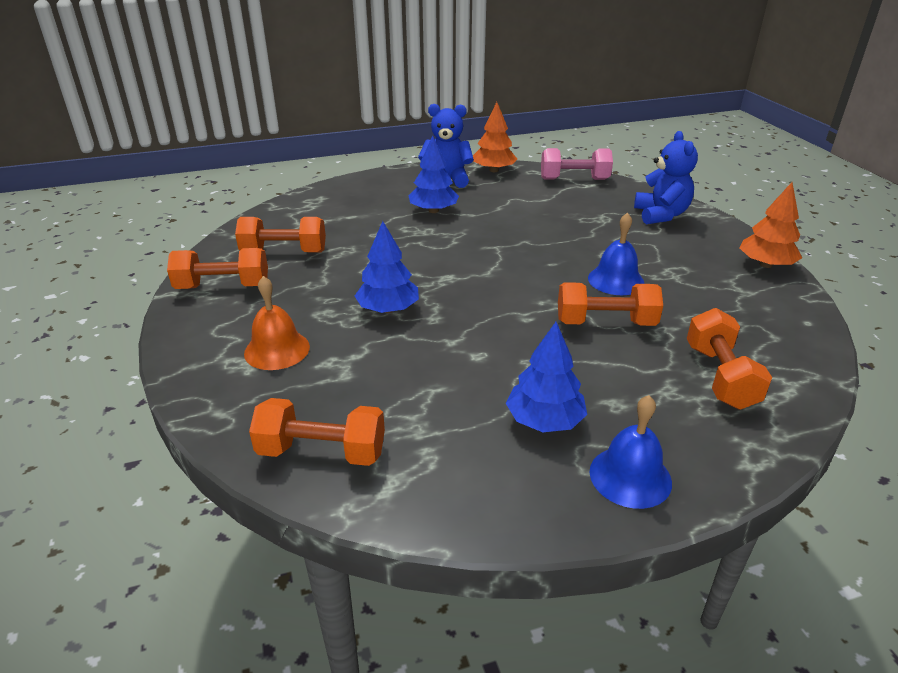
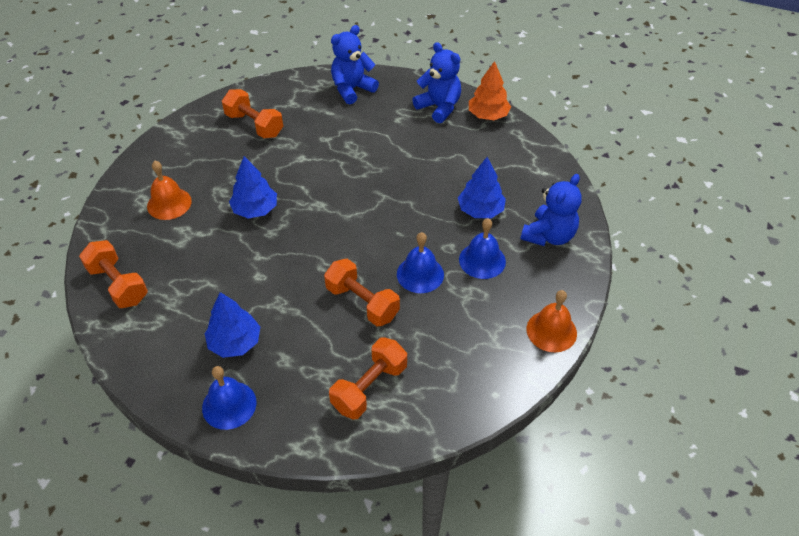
camera: 40 degrees right, 15 degrees up
orange dumbbell [167,248,268,289] -> none
blue tree [409,136,459,213] -> blue tree moved to [458,157,506,218]
pink dumbbell [541,148,613,180] -> none
orange tree [740,182,802,268] -> orange bell [527,290,577,352]
none -> blue teddy bear [331,25,379,104]
none -> blue bell [459,218,506,279]

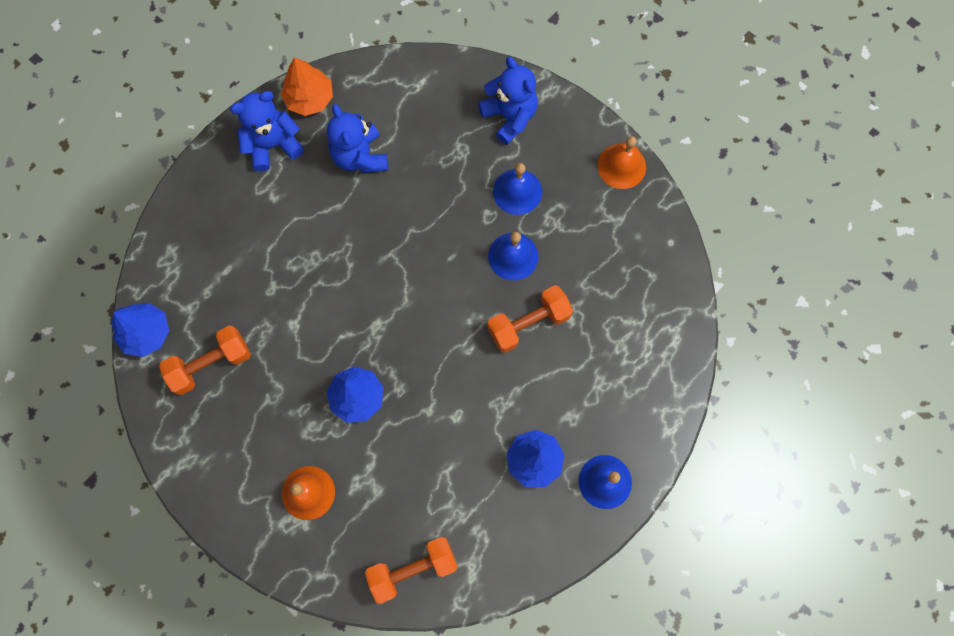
camera: 70 degrees left, 25 degrees up
orange dumbbell [329,337,407,420] -> none
blue teddy bear [331,25,379,104] -> blue teddy bear moved to [327,104,388,173]
blue tree [458,157,506,218] -> blue tree moved to [112,303,169,357]

